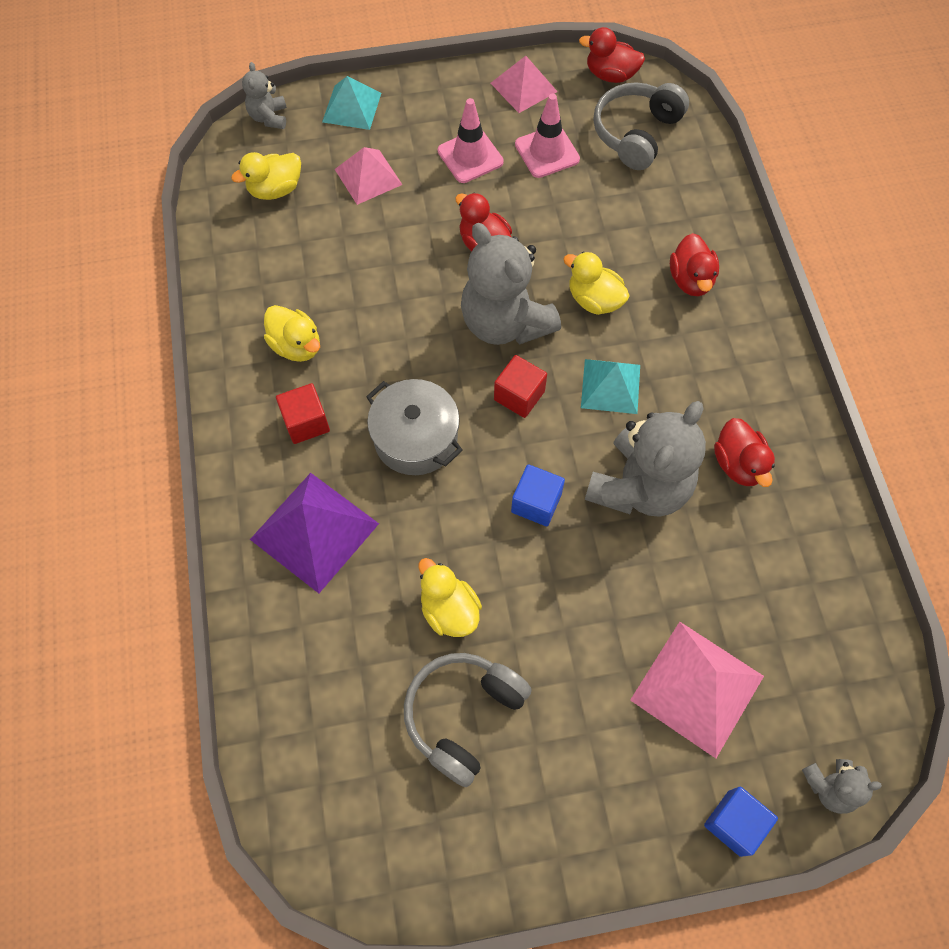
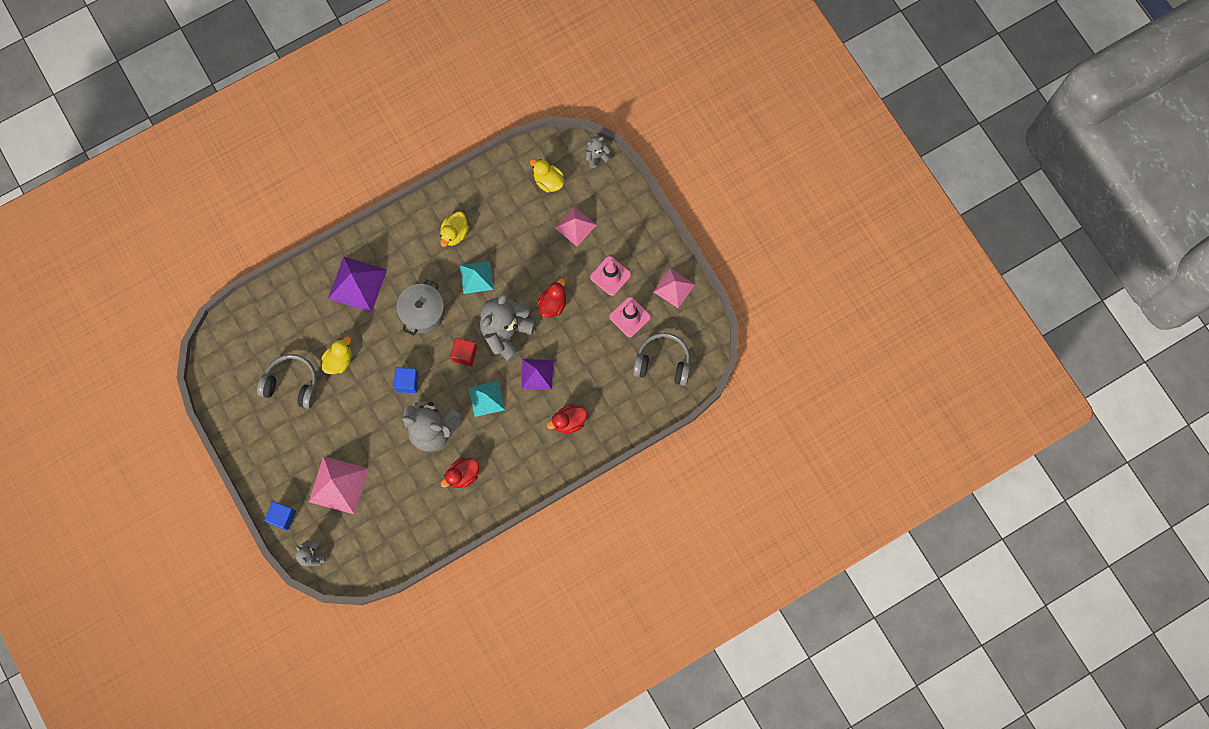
camera: 70 degrees right, 10 degrees up
red cube [276,383,330,444] -> none
turquoise pyramid [322,76,381,130] -> turquoise pyramid moved to [460,261,494,294]
yellow duck [563,252,630,315] -> purple pyramid [521,359,553,390]
red duck [579,27,645,83] -> none

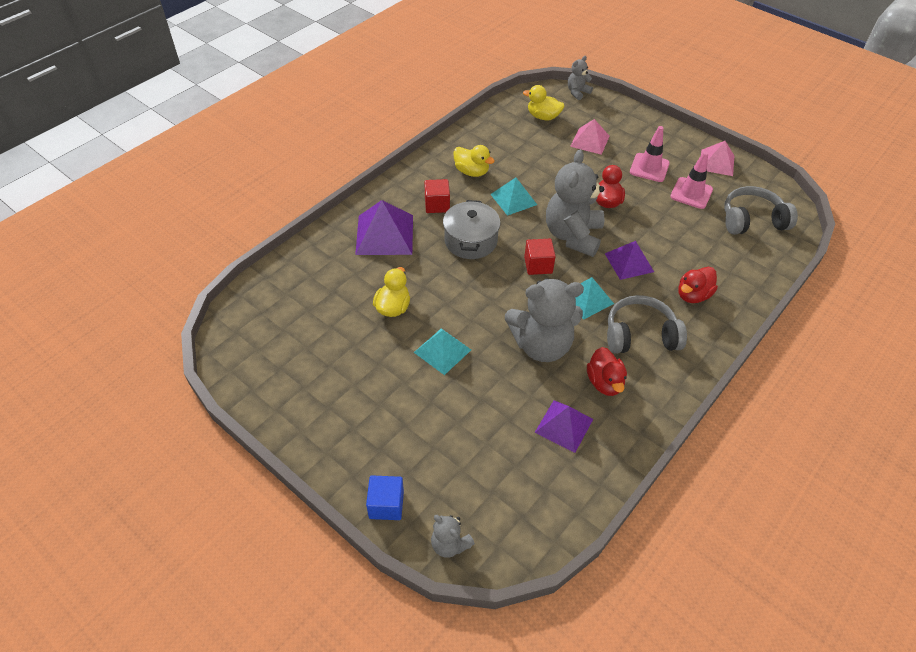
camera: 20 degrees left, 25 degrees down
grey headphones [257,354,317,409] -> grey headphones moved to [607,295,687,354]
pink pyramid [309,456,369,515] -> none
blue cube [393,368,419,393] -> none
yellow duck [440,212,469,247] -> yellow duck turned 60 degrees counterclockwise [453,145,495,177]
red duck [440,458,479,488] -> red duck turned 45 degrees counterclockwise [587,347,627,396]
none -> turquoise pyramid [414,328,471,375]
none -> red cube [424,179,450,213]
none -> purple pyramid [535,400,593,453]

